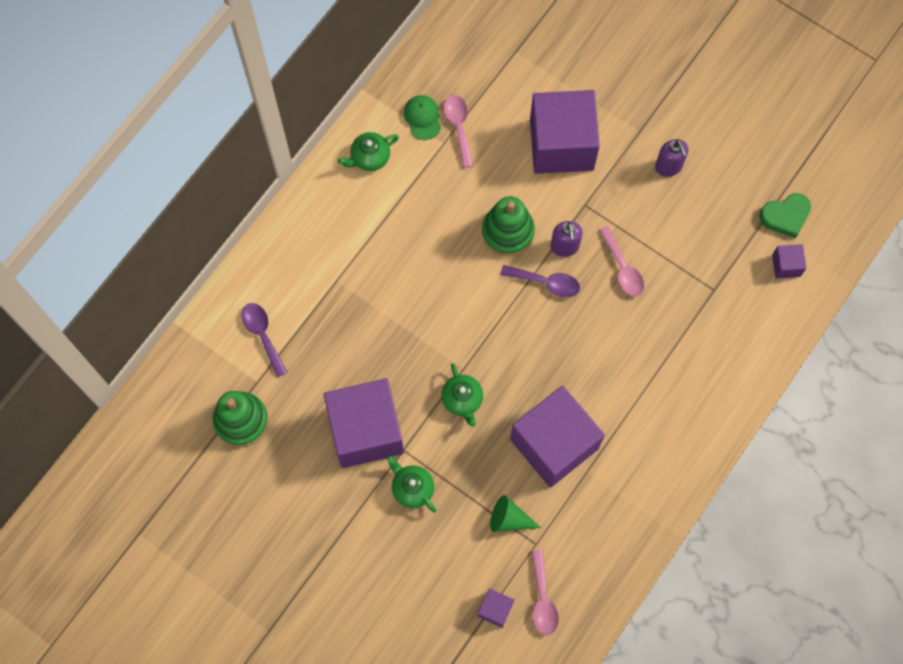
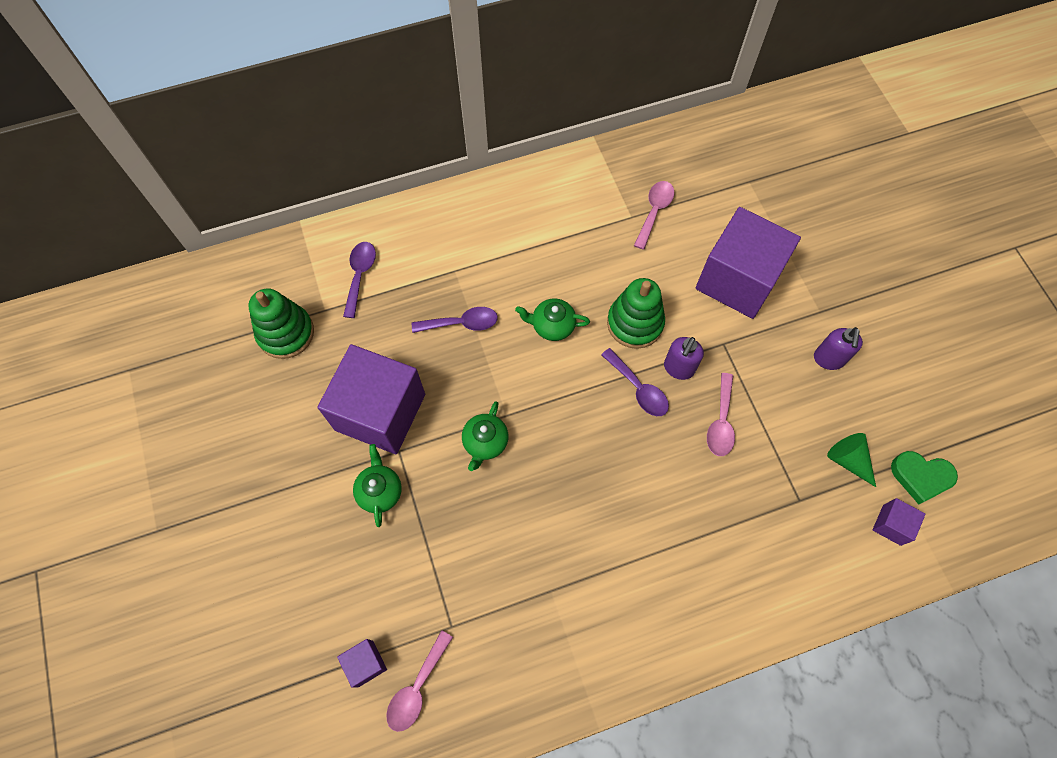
camera: 35 degrees right, 5 degrees down
green teapot [338,132,399,171] -> green teapot moved to [515,299,590,341]
green cap [404,95,441,140] -> none
green cone [490,495,541,532] -> green cone moved to [827,433,876,487]
purple cube [510,386,605,487] -> none
none -> purple spoon [412,307,498,333]

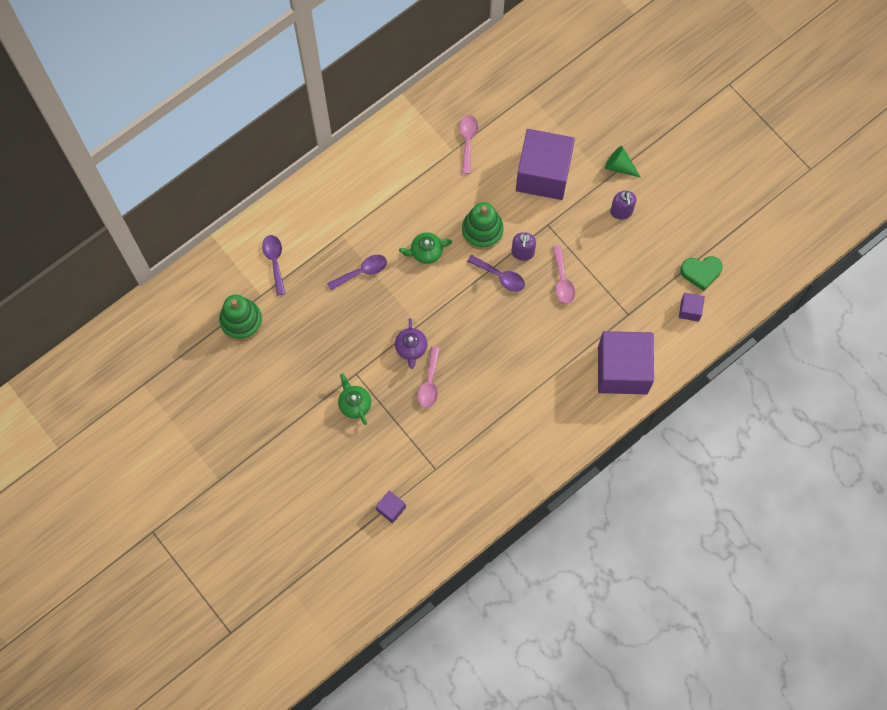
camera: 20 degrees left, 5 degrees up
purple cube [317,344,425,454] -> purple cube moved to [598,331,654,394]
pink spoon [386,630,453,732] -> pink spoon moved to [417,347,440,408]
green teapot [462,401,509,471] -> purple teapot [395,318,428,369]
green cone [827,433,876,487] -> green cone moved to [605,146,641,178]

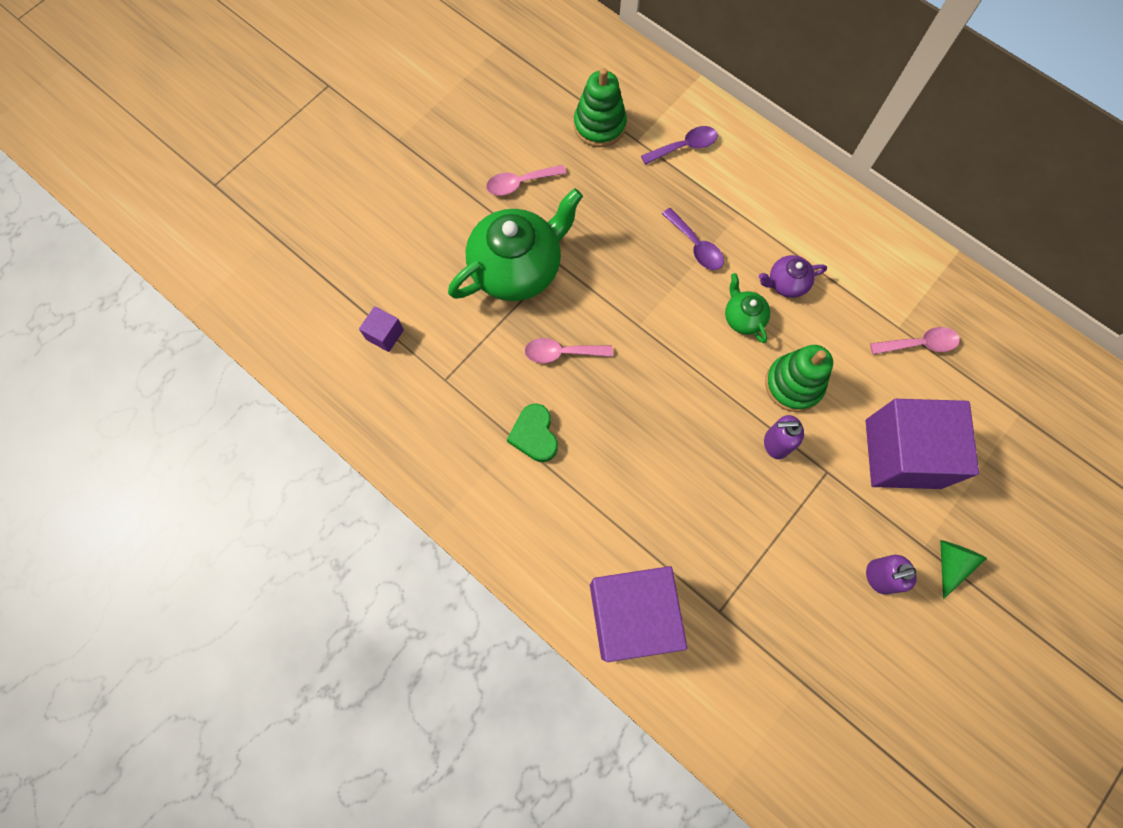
camera: 80 degrees right, 0 degrees up
green teapot [338,374,371,425] -> green teapot [448,188,583,301], size x2.14
purple teapot [395,318,428,369] -> purple teapot moved to [759,255,827,298]
purple spoon [467,255,525,292] -> none
pink spoon [553,245,575,304] -> pink spoon moved to [486,165,566,196]
purple cube [679,293,705,322] -> none
green heart [680,256,723,291] -> green heart moved to [507,404,558,462]

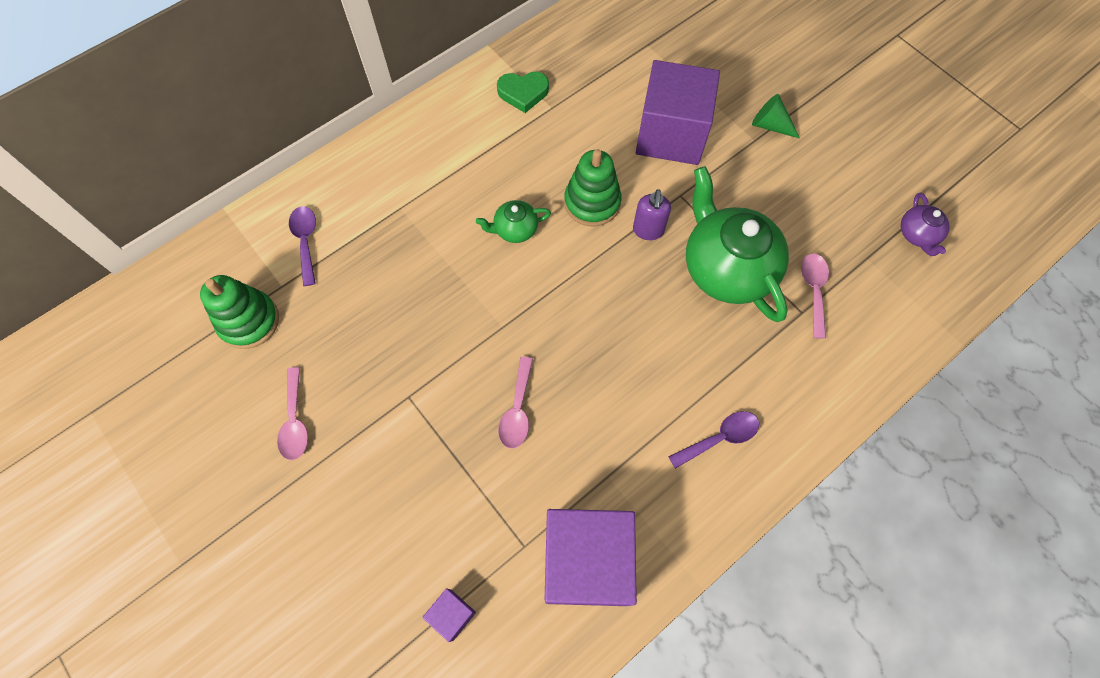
camera: 80 degrees left, 5 degrees down
green teapot [448,188,583,301] -> green teapot moved to [686,166,789,322]
green heart [507,404,558,462] -> green heart moved to [497,71,549,113]
purple cube [590,566,687,662] -> purple cube moved to [545,509,637,606]
purple spoon [662,208,724,270] -> purple spoon moved to [668,411,759,469]
purple teapot [759,255,827,298] -> purple teapot moved to [901,192,950,256]
purple soap dispenser [866,555,917,595] -> none
pink spoon [870,327,960,355] -> pink spoon moved to [801,253,829,338]

